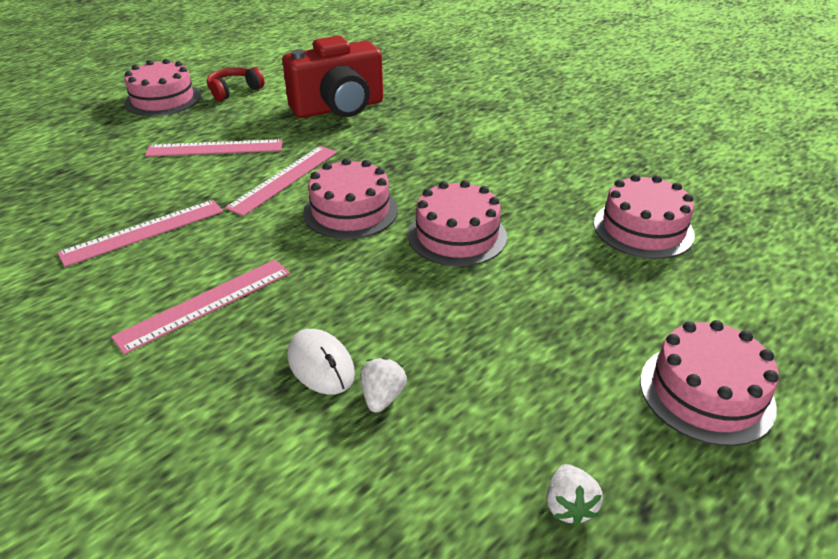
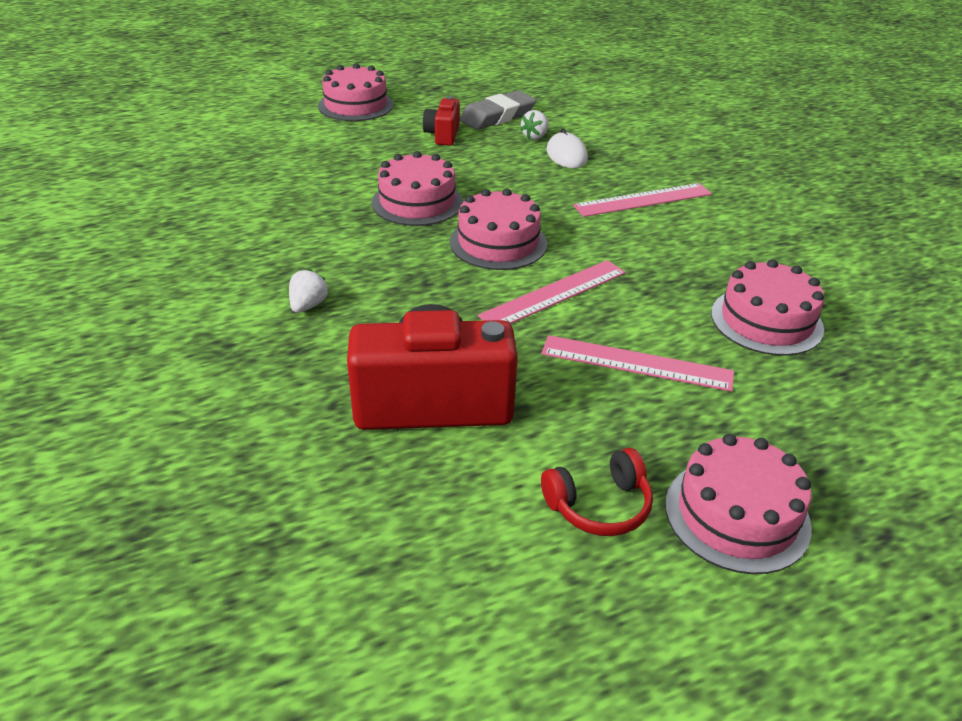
camera: 160 degrees left, 0 degrees up
pink ruler [57,200,223,267] -> none
white strawberry [547,464,603,526] -> white strawberry moved to [289,269,329,313]
pink cake [594,174,695,259] -> pink cake moved to [711,259,824,356]
none -> red camera [423,96,460,146]
none -> grey eraser [459,90,536,130]

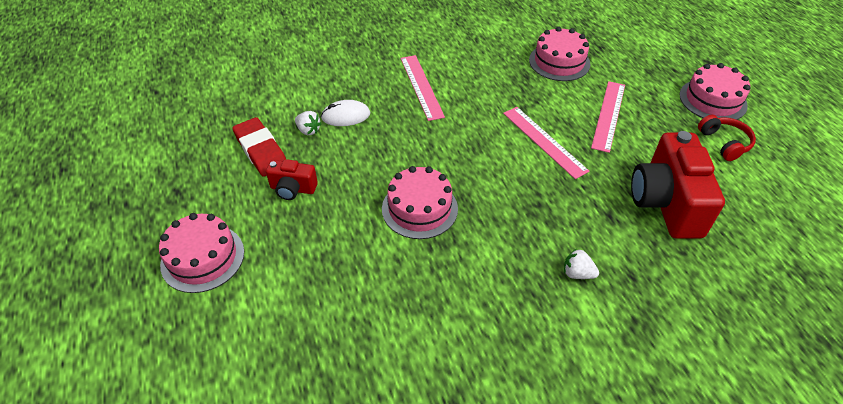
camera: 85 degrees left, 10 degrees up
pink cake [450,189,547,270] -> none
grey eraser [459,90,536,130] -> red eraser [232,117,286,177]

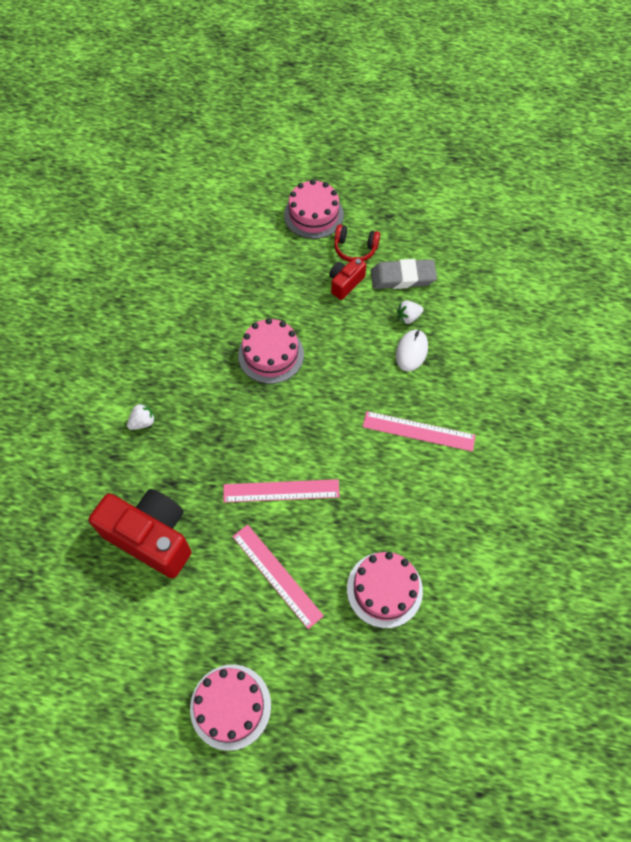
camera: 120 degrees right, 15 degrees up
red eraser [232,117,286,177] -> grey eraser [371,259,437,289]
red headphones [698,115,756,161] -> red headphones moved to [334,224,380,262]

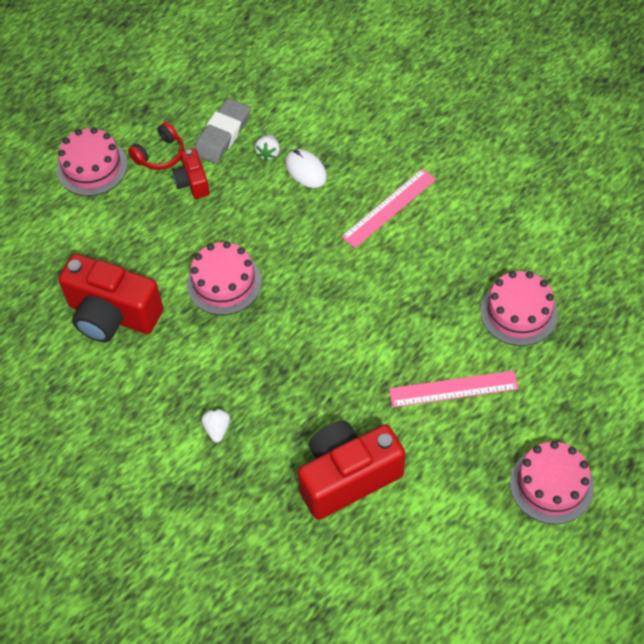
camera: 55 degrees left, 5 degrees down
pink ruler [223,479,340,503] -> none
none -> red camera [58,254,163,342]

